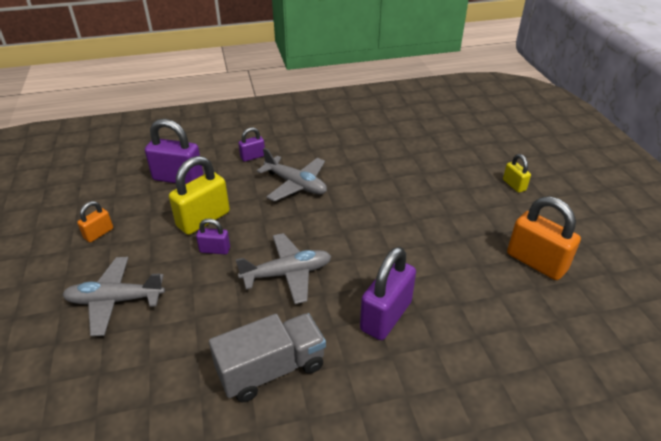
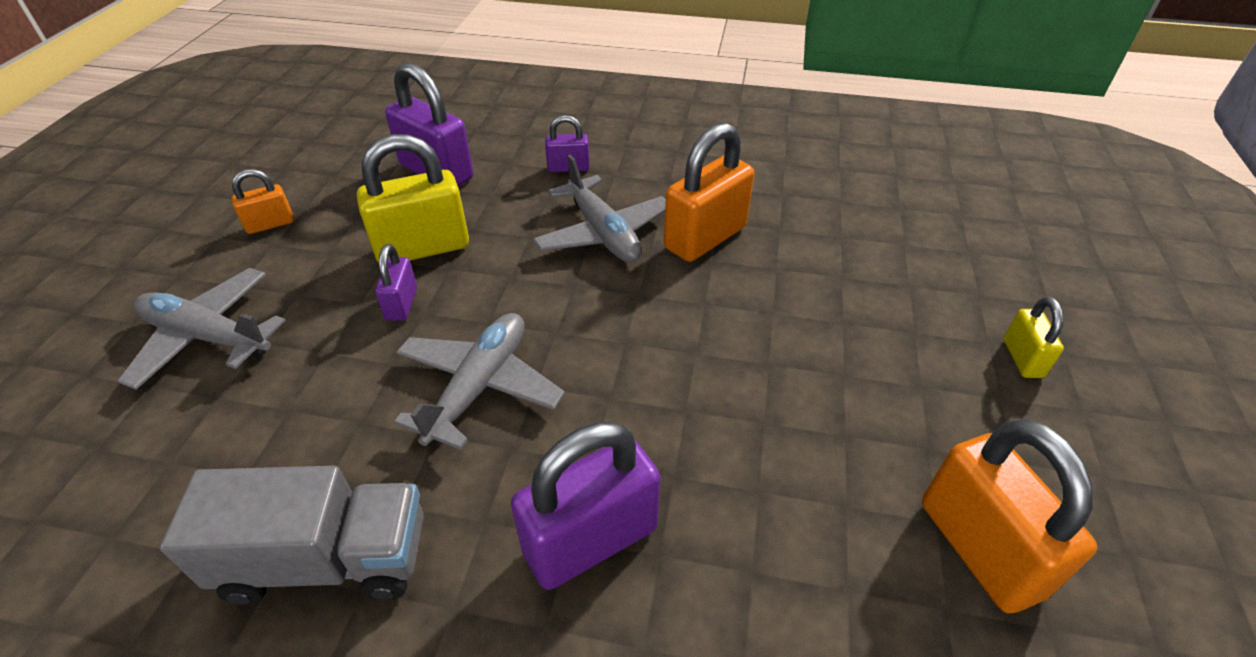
camera: 25 degrees right, 5 degrees up
purple padlock [196,218,230,254] -> purple padlock turned 60 degrees clockwise [375,244,417,321]
grey plane [236,233,332,304] -> grey plane turned 75 degrees counterclockwise [394,313,565,450]
none -> orange padlock [664,122,754,262]

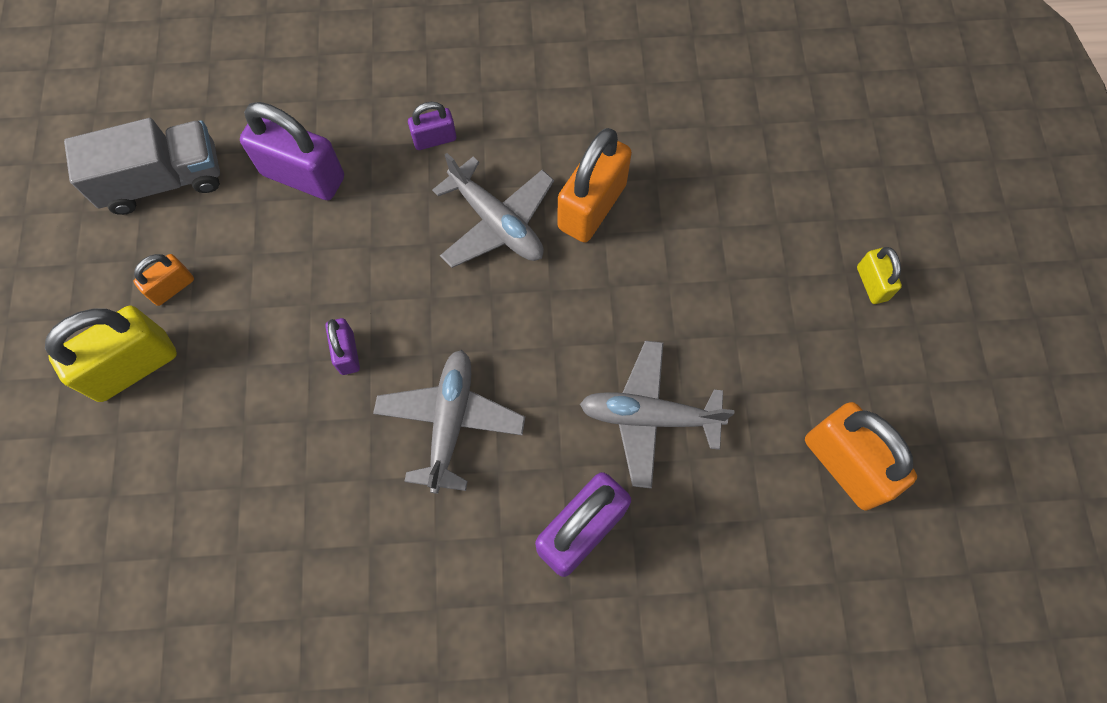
camera: 15 degrees left, 25 degrees up
grey plane [118,268,286,390] -> grey plane moved to [580,341,734,489]
grey truck [160,466,424,605] -> grey truck moved to [64,118,220,215]
yellow padlock [357,134,469,263] -> yellow padlock moved to [45,306,177,402]

